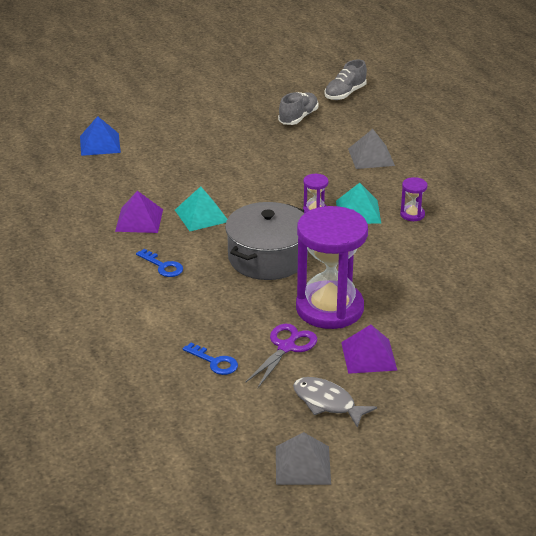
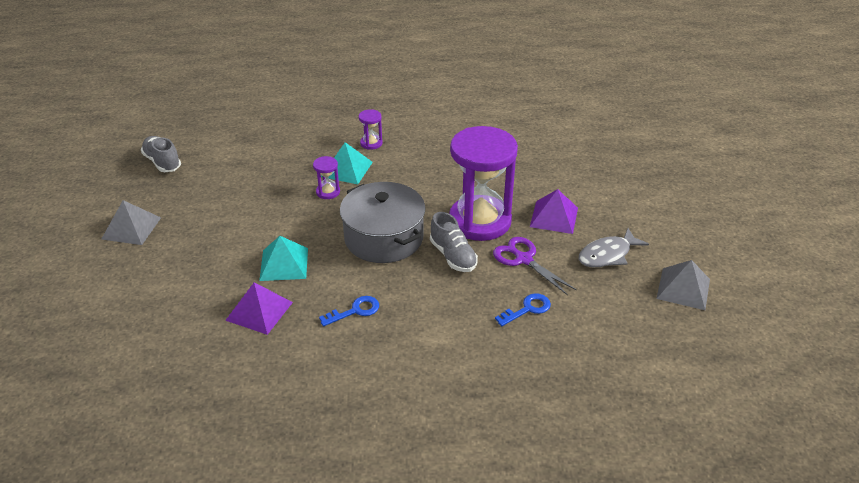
camera: 70 degrees left, 5 degrees up
blue pyramid [80,116,121,156] -> none
grey shoe [325,59,367,100] -> grey shoe moved to [430,212,478,272]
grey pyramid [348,129,395,169] -> grey pyramid moved to [101,200,161,245]

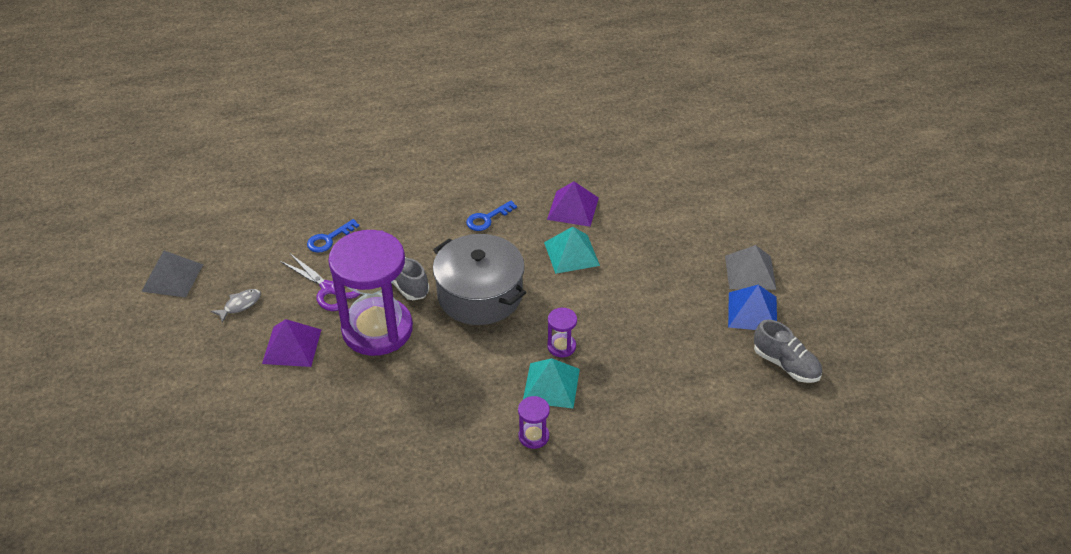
camera: 170 degrees right, 5 degrees up
grey fish [579,228,649,267] -> grey fish [211,289,261,323], size x0.63
none -> blue pyramid [728,285,777,330]

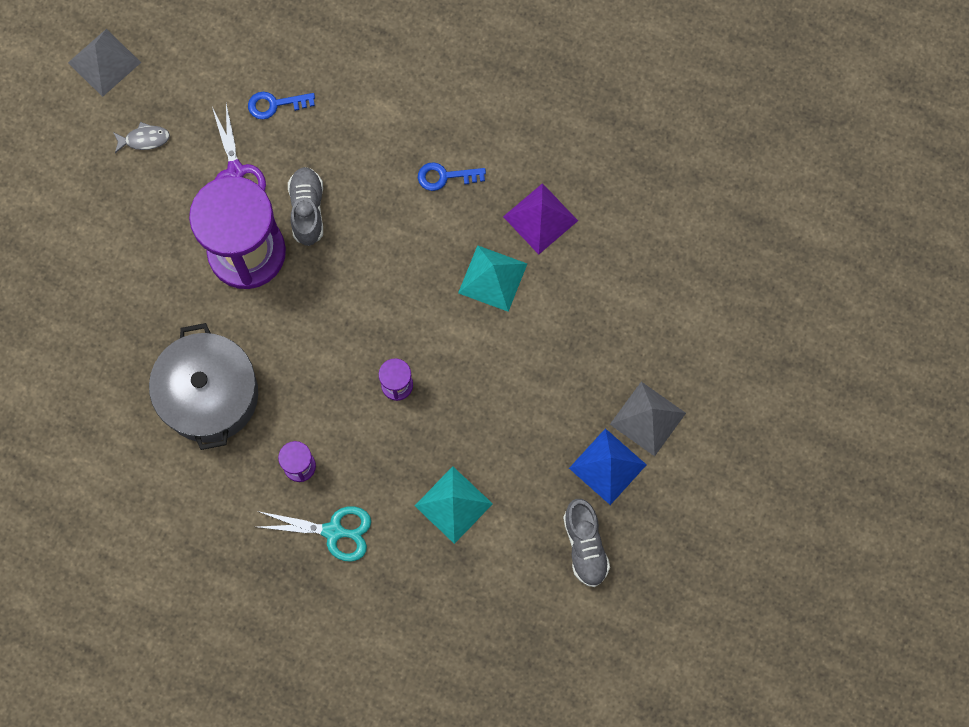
camera: 35 degrees right, 30 degrees up
purple pyramid [262,319,322,367] -> none
grey pot [433,234,526,325] -> grey pot moved to [149,323,258,450]
turquoise pyramid [523,358,580,409] -> turquoise pyramid moved to [415,466,493,544]
none -> turquoise scissors [257,506,371,562]

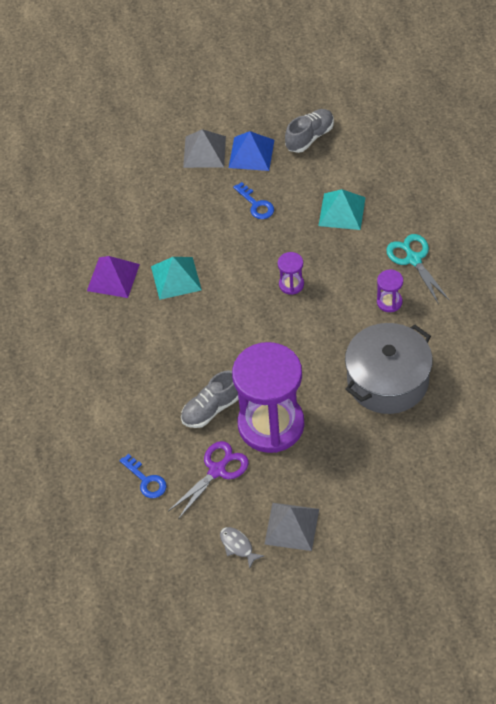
camera: 120 degrees left, 20 degrees down
grey pyramid [68,29,141,97] -> grey pyramid moved to [264,503,319,551]
blue key [418,162,486,191] -> blue key moved to [233,182,274,219]

